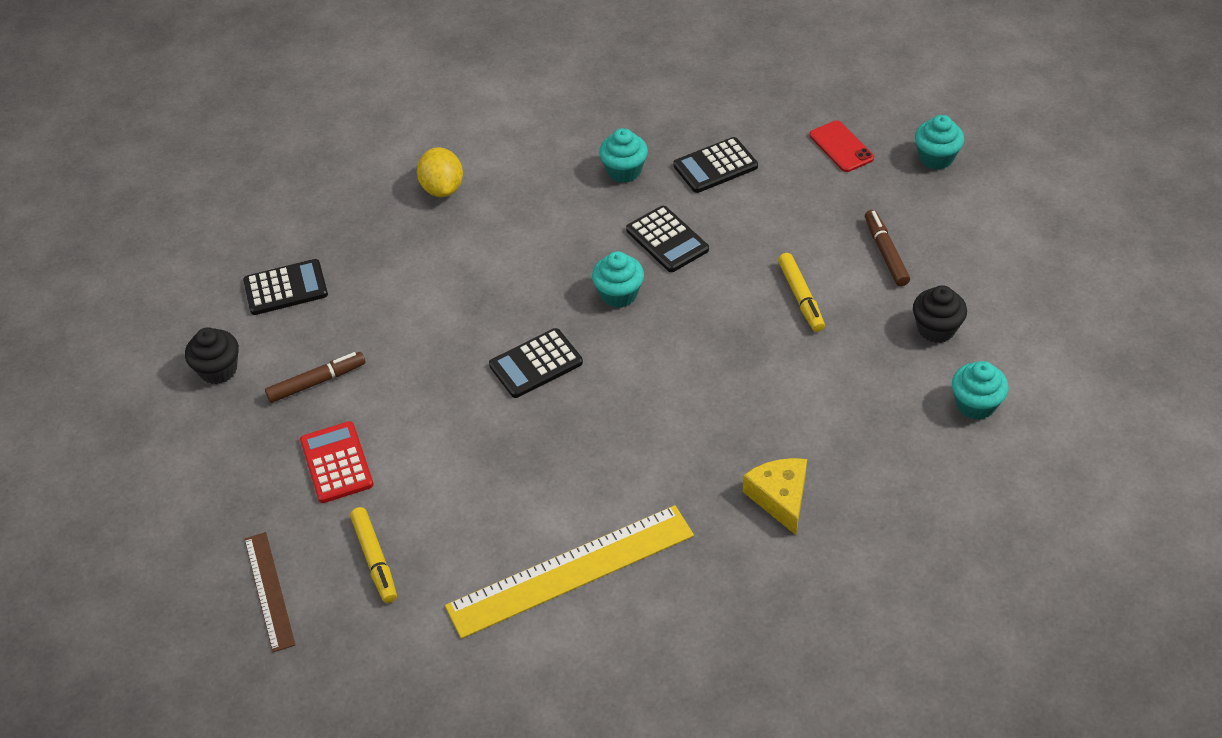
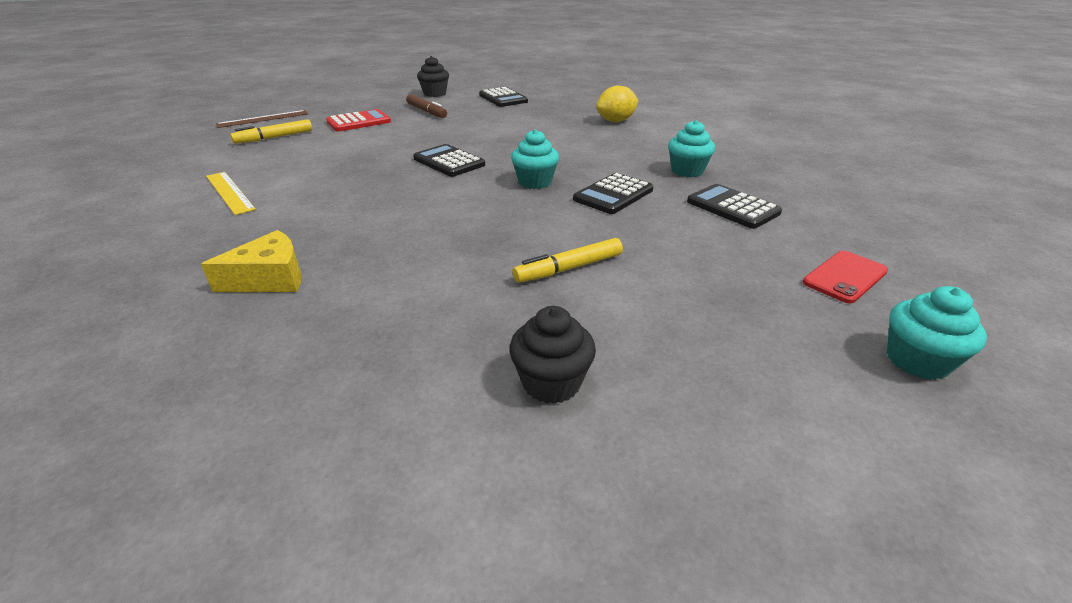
camera: 75 degrees right, 15 degrees down
yellow ruler [445,505,694,639] -> yellow ruler [206,172,256,215], size x0.55
brown marker [865,210,910,286] -> none
turquoise cupcake [952,361,1009,420] -> none

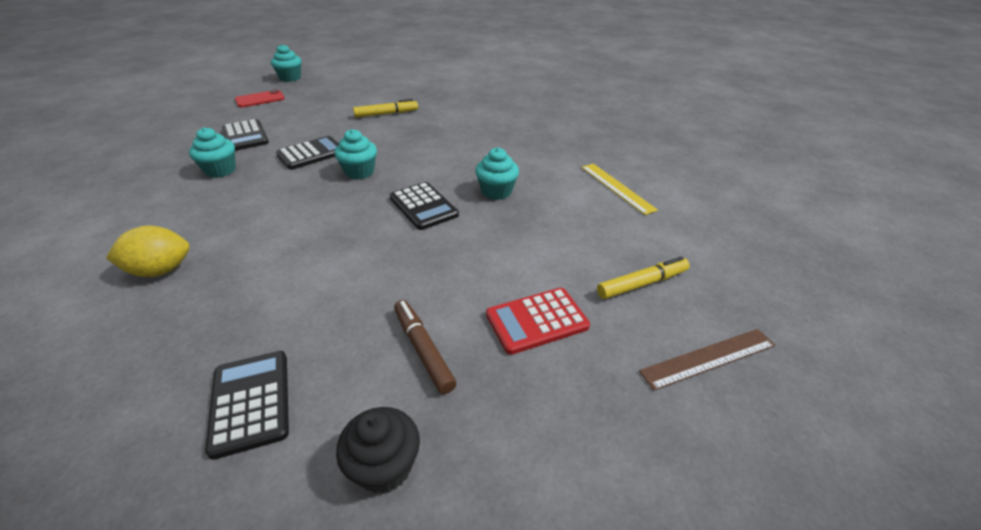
camera: 170 degrees left, 5 degrees up
yellow cheese [201,230,302,292] -> none
black cupcake [509,306,596,404] -> none
none -> turquoise cupcake [475,148,519,200]

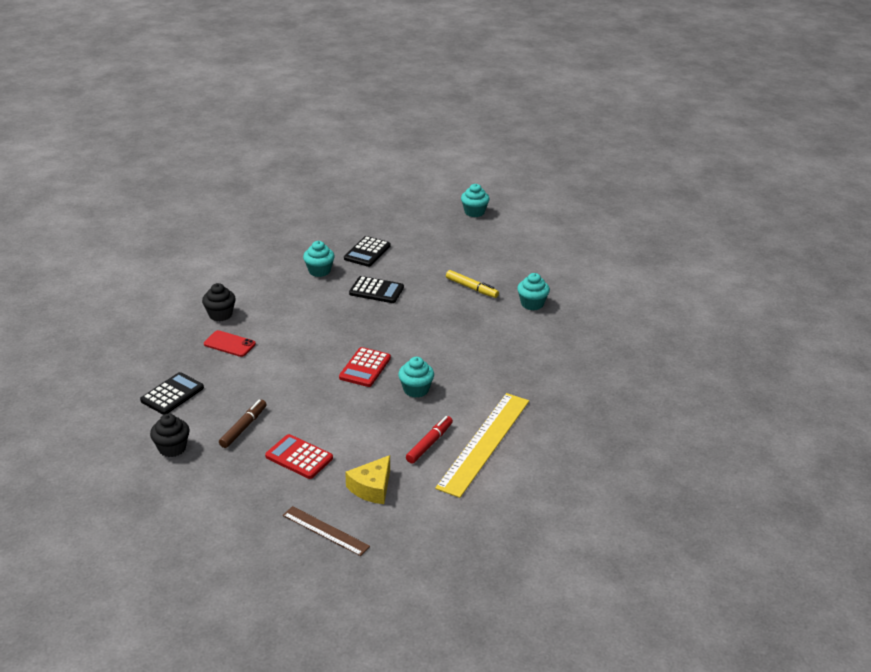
camera: 55 degrees right, 5 degrees down
yellow lemon [106,226,190,277] -> black cupcake [202,283,236,321]
red phone [235,89,285,108] -> red phone moved to [204,330,256,357]
turquoise cupcake [334,129,377,179] -> turquoise cupcake moved to [517,273,550,310]
black calculator [390,182,459,230] -> red calculator [339,347,391,387]
yellow ruler [581,164,658,215] -> yellow ruler [435,393,529,498], size x1.83
yellow marker [597,257,690,299] -> yellow cheese [345,455,390,504]
none -> red marker [406,416,453,463]

